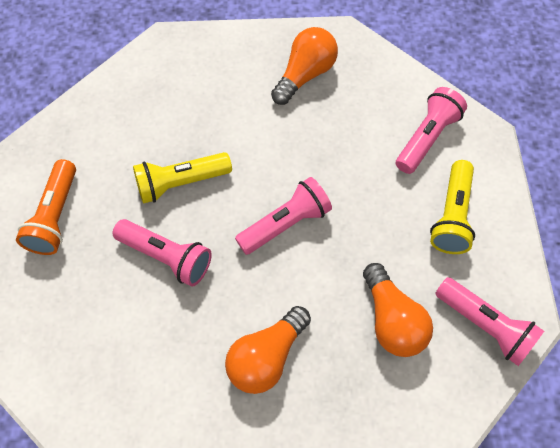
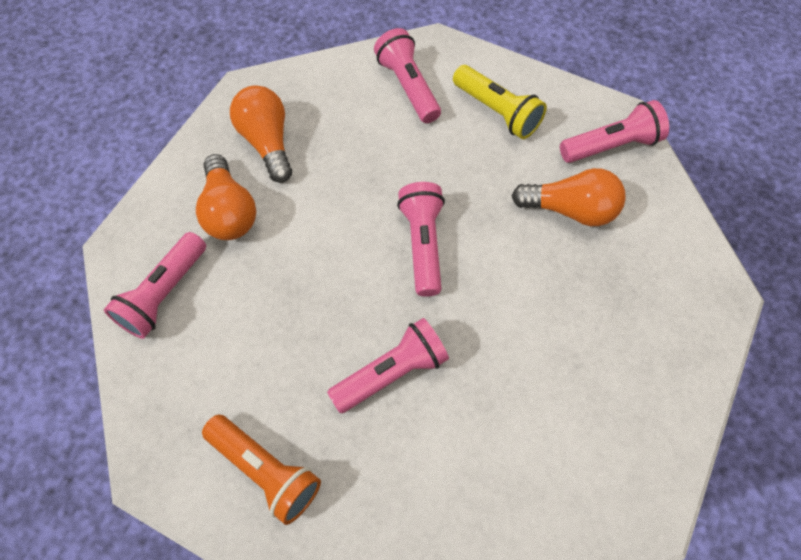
camera: 60 degrees left, 0 degrees up
yellow flashlight [133,152,232,204] -> none
orange light bulb [225,306,311,394] -> orange light bulb moved to [196,154,256,240]
none -> pink flashlight [104,232,206,339]

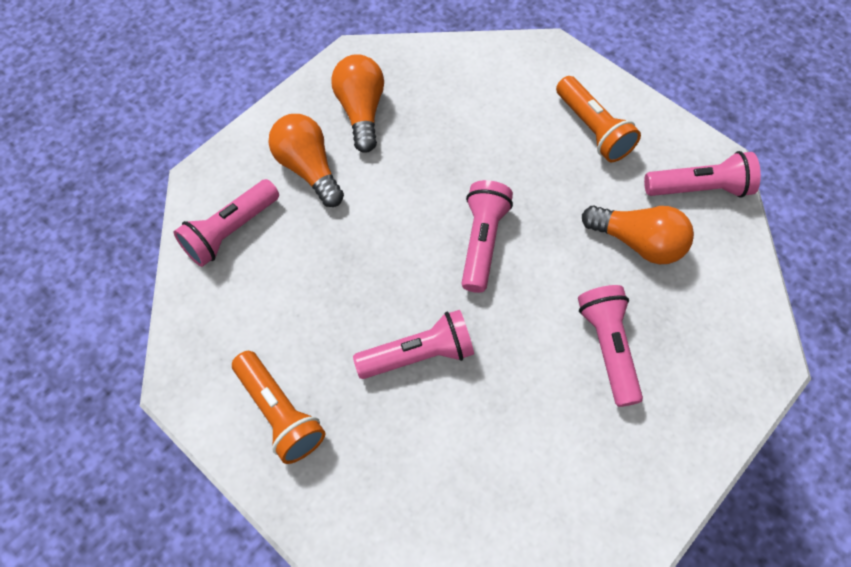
camera: 15 degrees right, 0 degrees up
orange light bulb [196,154,256,240] -> orange light bulb turned 150 degrees clockwise [269,114,344,207]
pink flashlight [374,28,441,123] -> pink flashlight moved to [578,285,643,407]
yellow flashlight [453,65,547,139] -> orange flashlight [556,76,641,162]

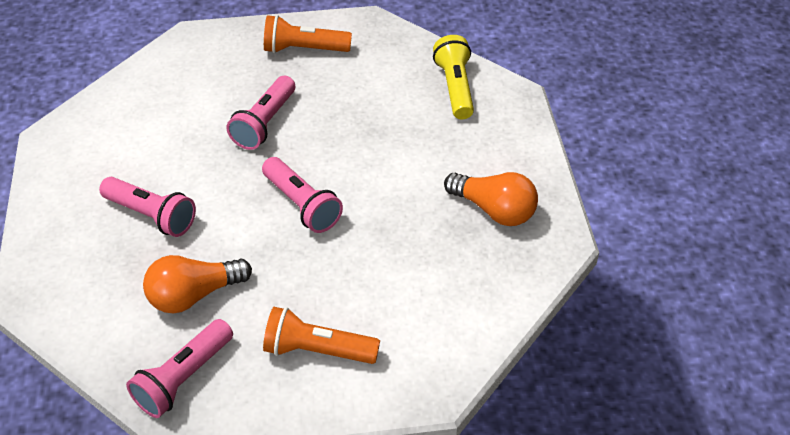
camera: 130 degrees right, 15 degrees down
pink flashlight [174,179,279,267] -> yellow flashlight [433,35,474,119]
orange light bulb [269,114,344,207] -> none

